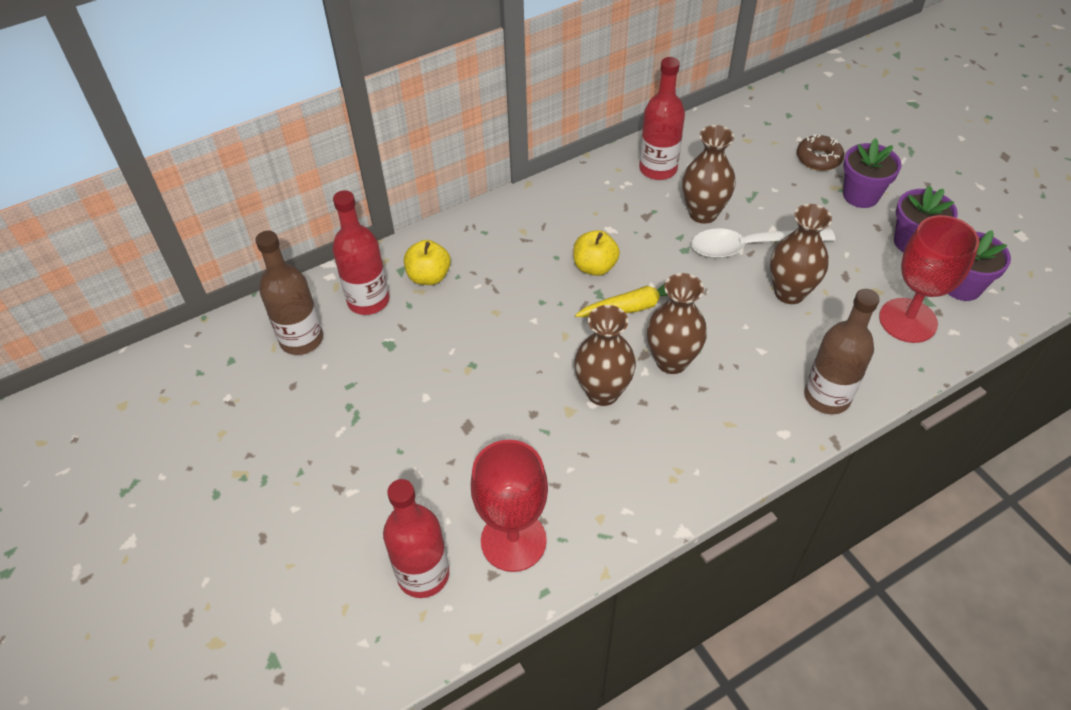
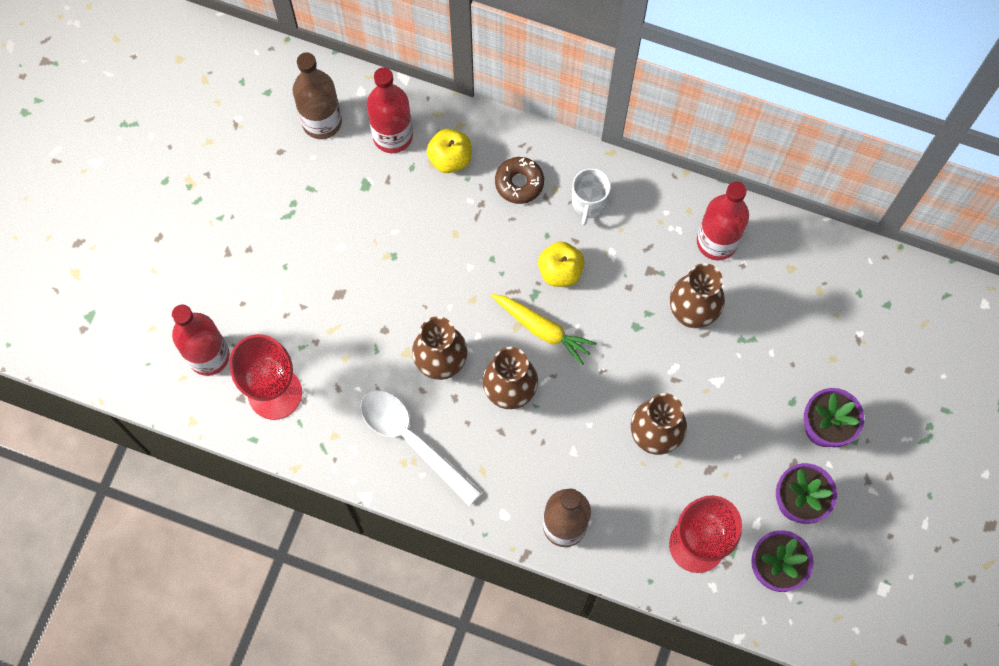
camera: 50 degrees right, 20 degrees up
white spoon [691,228,835,258] -> white spoon moved to [361,390,482,505]
brown donut [797,134,844,171] -> brown donut moved to [495,157,544,204]
none -> white mug [572,168,611,225]

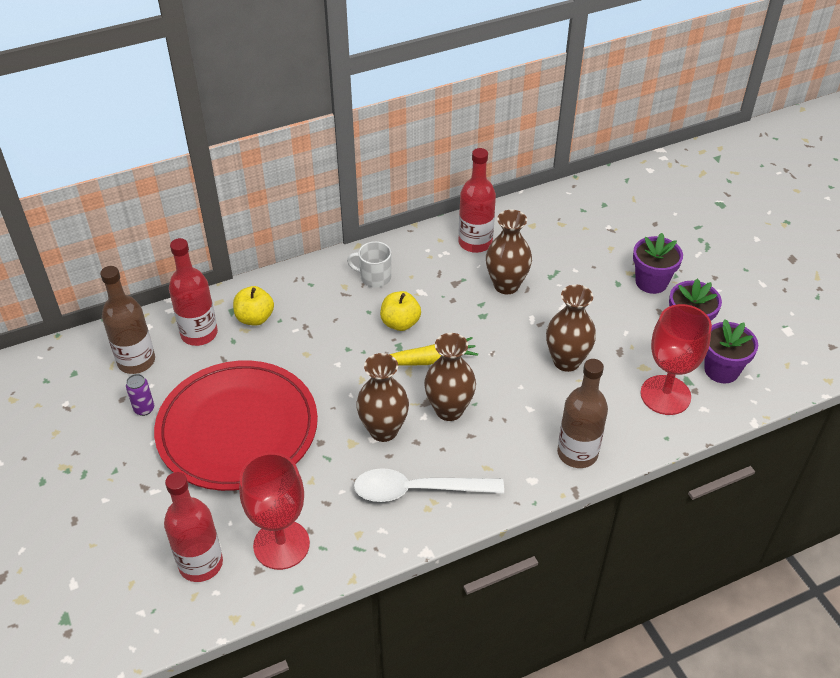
camera: 45 degrees left, 25 degrees down
brown donut [495,157,544,204] -> none
white mug [572,168,611,225] -> white mug turned 135 degrees clockwise [347,241,391,287]
none -> purple can [126,374,154,416]
none -> red plate [154,360,318,491]

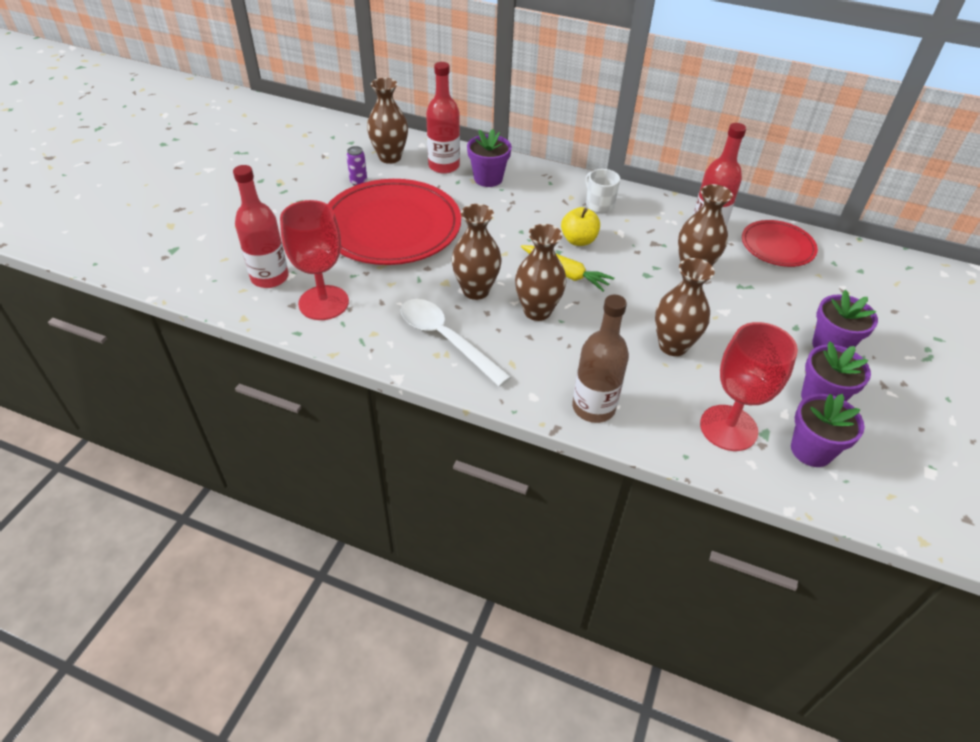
camera: 45 degrees right, 0 degrees up
brown bottle [100,266,155,374] -> brown vase [367,78,408,164]
yellow apple [233,286,274,326] -> purple flower pot [467,129,512,187]
none -> red plate [742,220,818,267]

